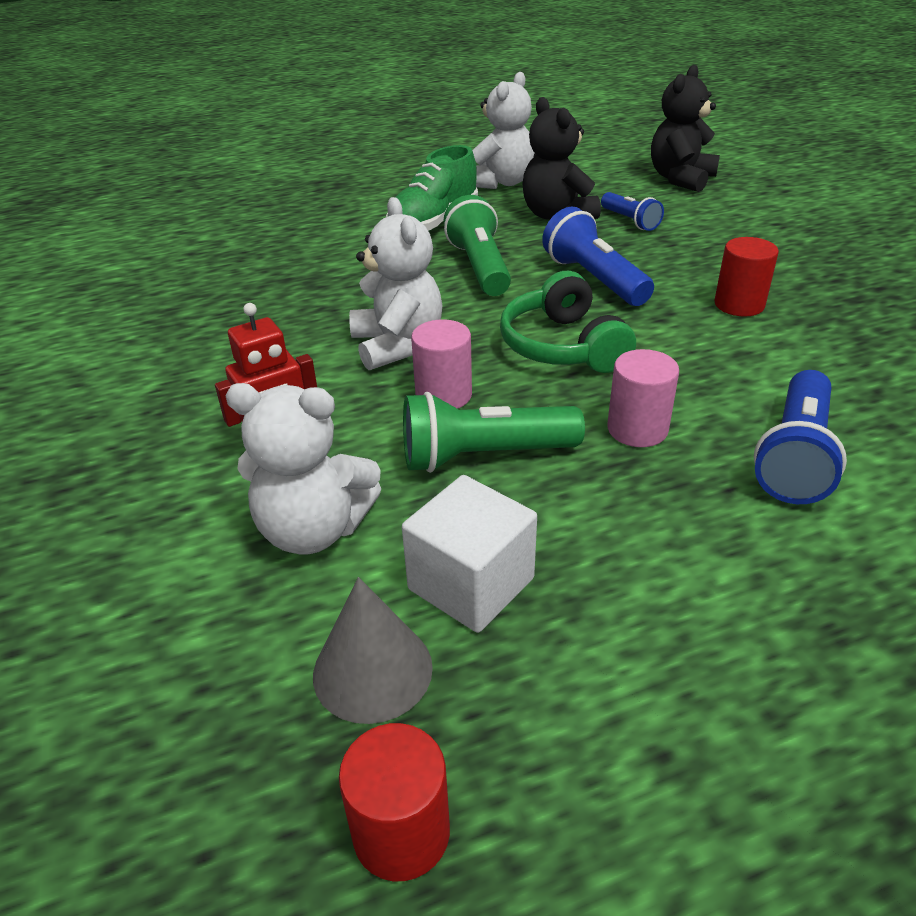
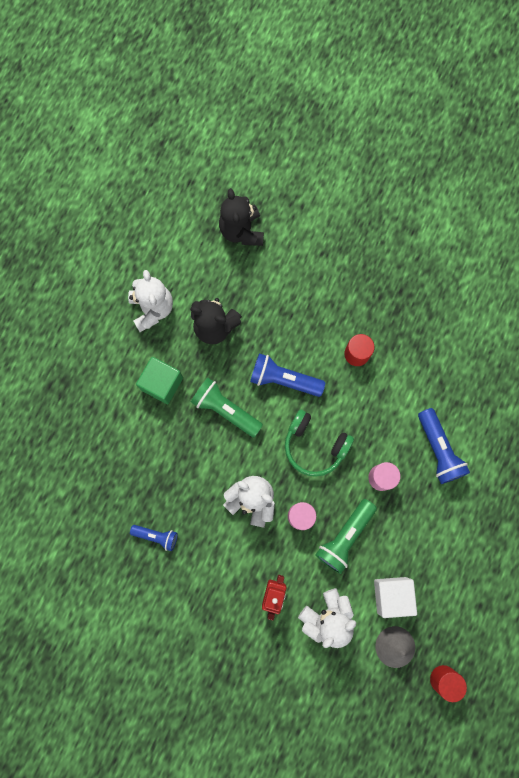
camera: 45 degrees left, 40 degrees up
green shoe [386,145,478,231] -> green cube [136,357,183,404]
blue flashlight [601,192,664,231] -> blue flashlight moved to [130,525,178,551]

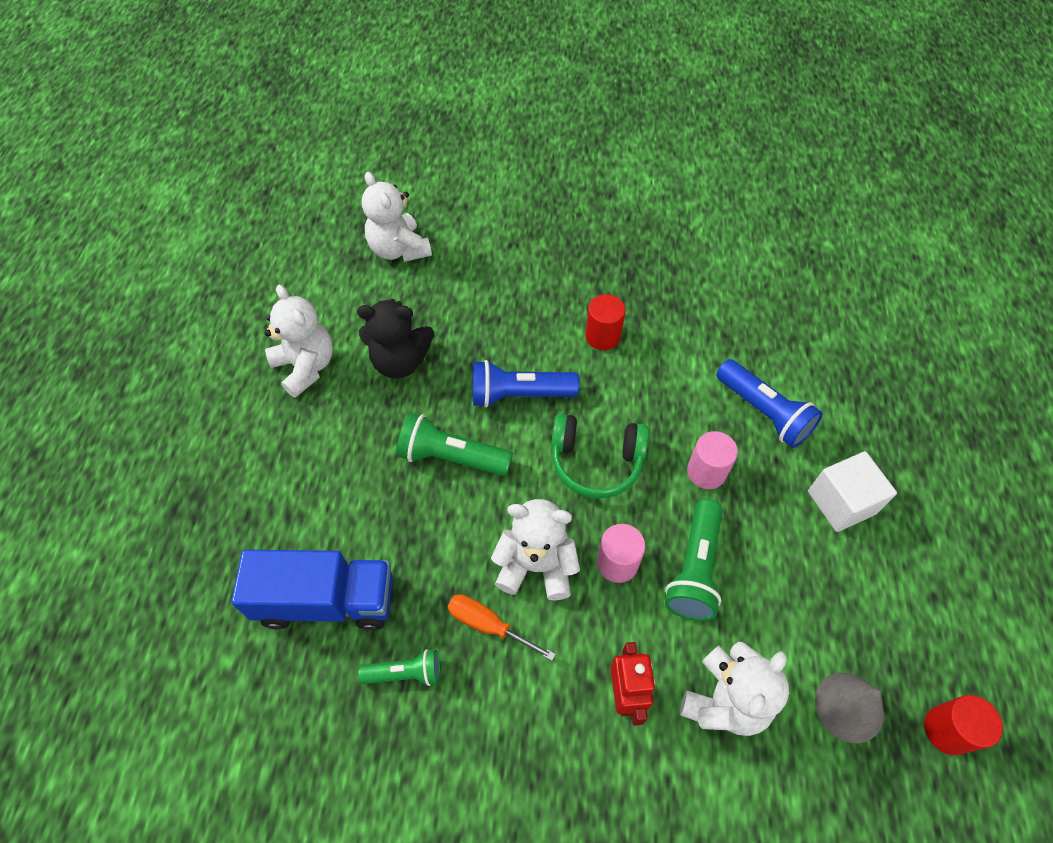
camera: 20 degrees left, 20 degrees down
blue flashlight [130,525,178,551] -> green flashlight [358,649,440,686]
green cube [136,357,183,404] -> none
black teddy bear [219,188,264,246] -> white teddy bear [362,172,432,262]
white cube [374,577,417,618] -> white cube moved to [808,451,897,532]
none -> blue truck [231,550,393,631]
none -> orange screwdriver [448,594,556,661]

